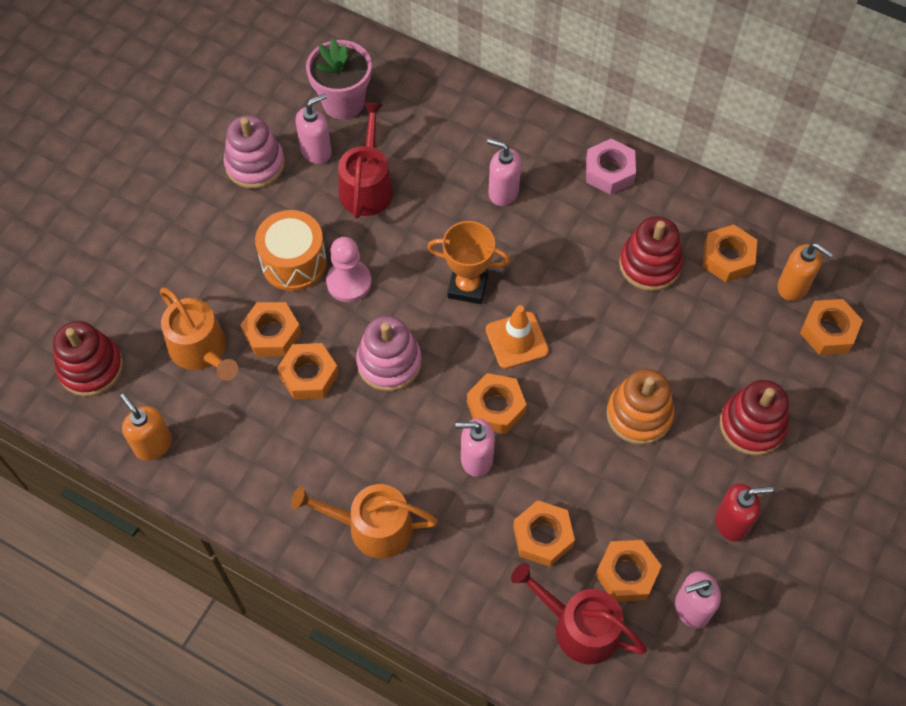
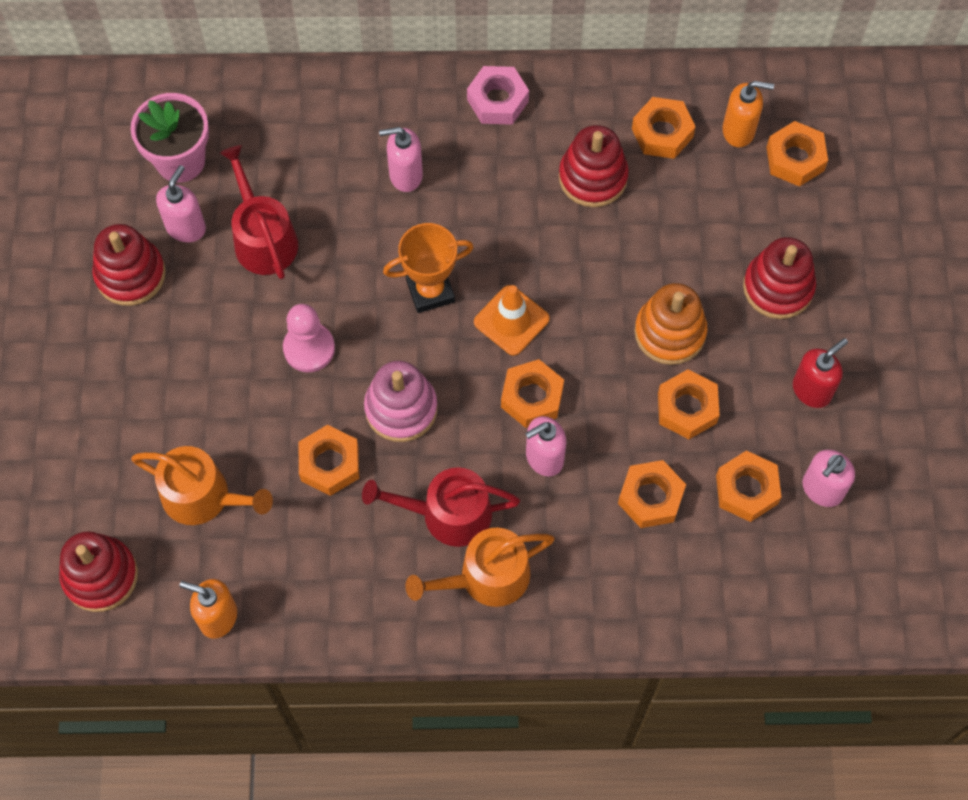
camera: 30 degrees left, 5 degrees up
pink stacking toy [223,115,285,189] -> red stacking toy [92,224,166,306]
orange nut [240,302,301,357] -> orange nut moved to [658,369,720,439]
orange drum [255,210,327,291] -> none
red watering can [511,563,647,664] -> red watering can moved to [362,467,520,547]

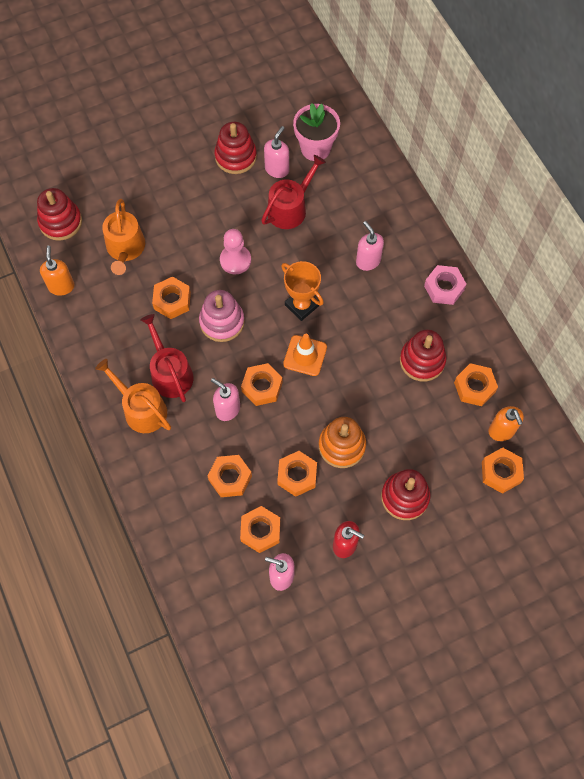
camera: 65 degrees right, 0 degrees up
pink soap dispenser [156,165,206,243] -> pink soap dispenser turned 60 degrees counterclockwise [264,126,289,178]

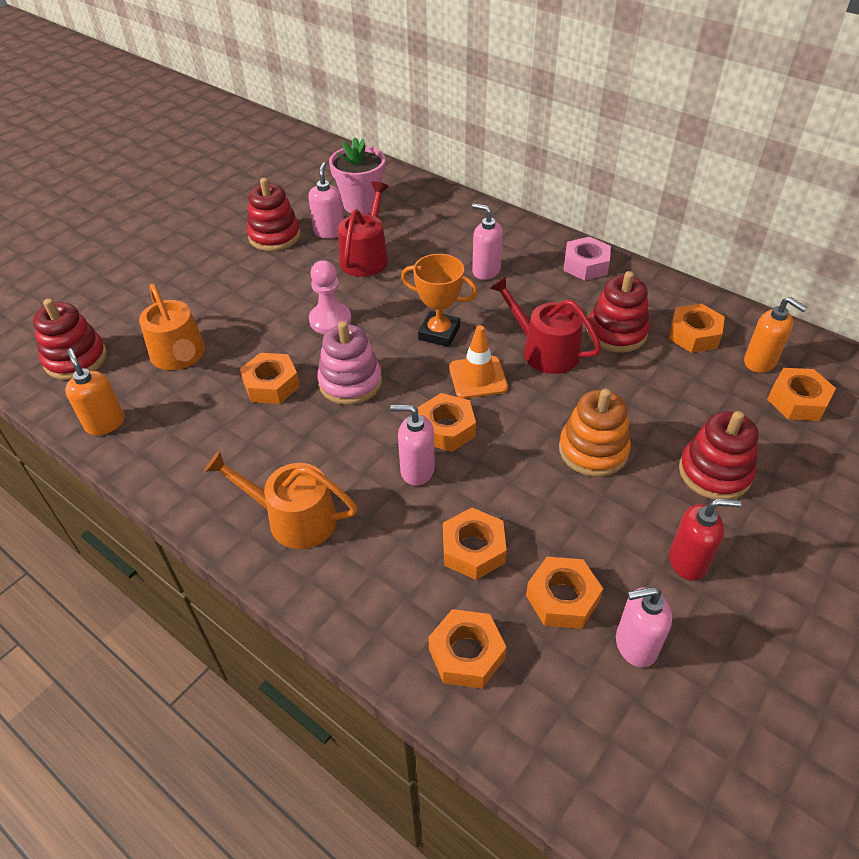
camera: 25 degrees left, 20 degrees down
red watering can [140,314,194,402] -> red watering can moved to [490,276,602,374]
orange nut [277,451,317,497] -> orange nut moved to [428,609,507,689]

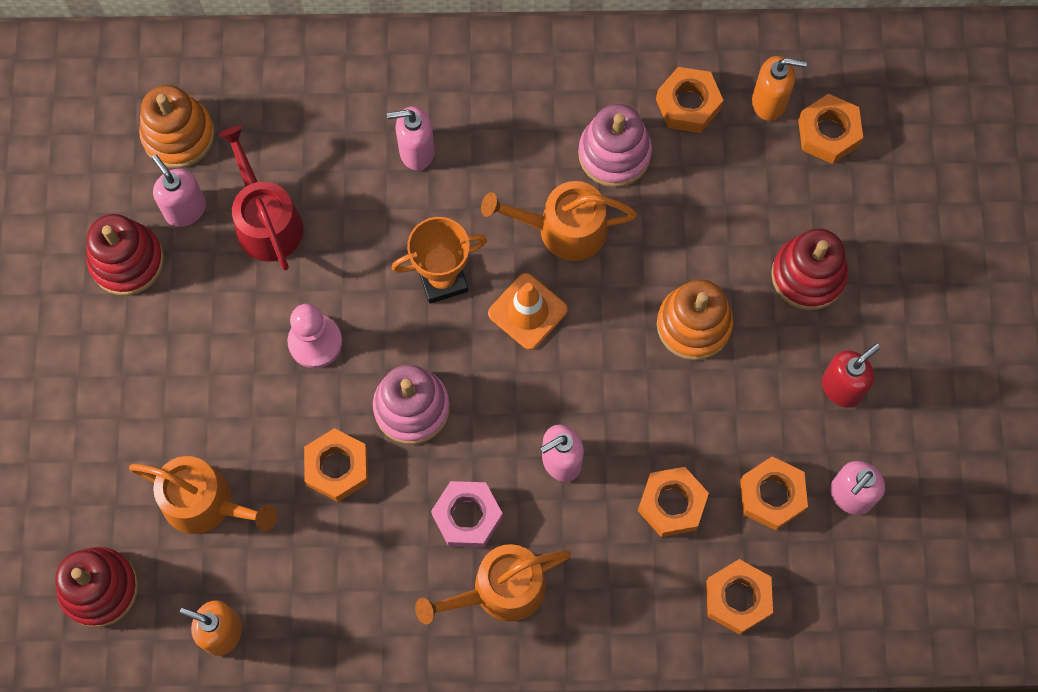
camera: 40 degrees left, 25 degrees up
pink flower pot [329,137,385,214] -> orange stacking toy [139,85,215,168]
orange nut [418,393,476,452] -> none
red watering can [490,276,602,374] -> orange watering can [481,181,637,261]
pink nut [563,237,611,281] -> pink nut moved to [431,481,503,548]
red stacking toy [587,271,650,353] -> pink stacking toy [578,104,652,187]

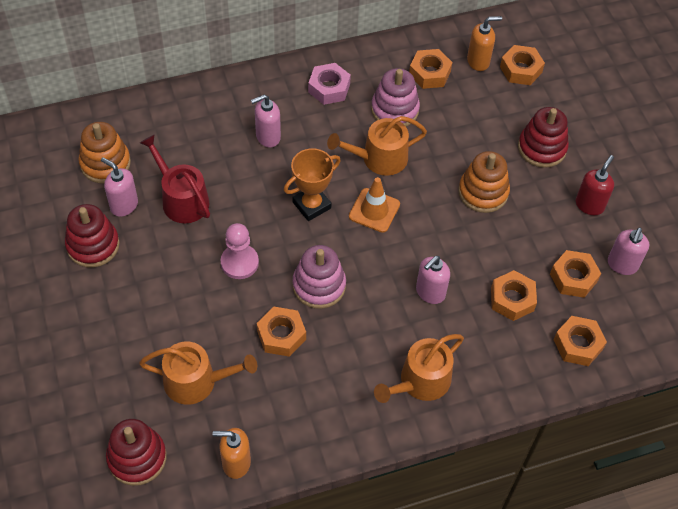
camera: 20 degrees left, 15 degrees down
pink nut [431,481,503,548] -> pink nut moved to [308,63,351,105]

